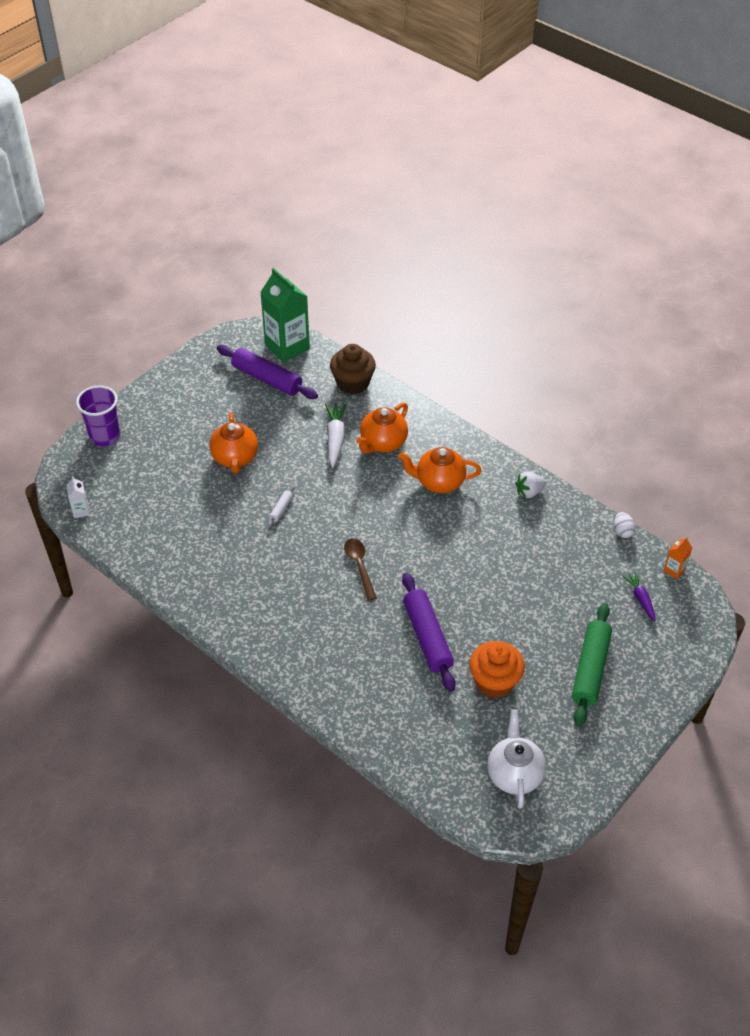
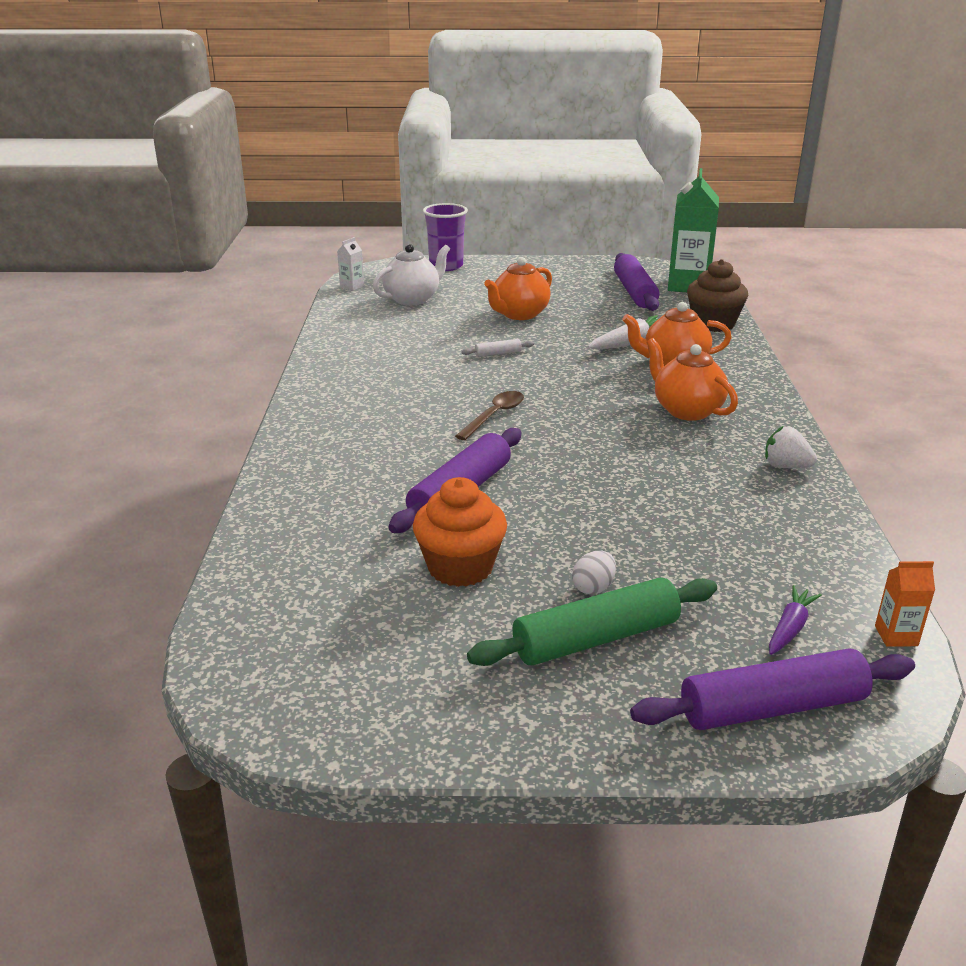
camera: 50 degrees right, 20 degrees down
white teapot [487,709,546,808] -> white teapot moved to [373,244,450,305]
white egg [614,512,636,538] -> white egg moved to [572,551,616,595]
none -> purple rolling pin [630,648,915,730]

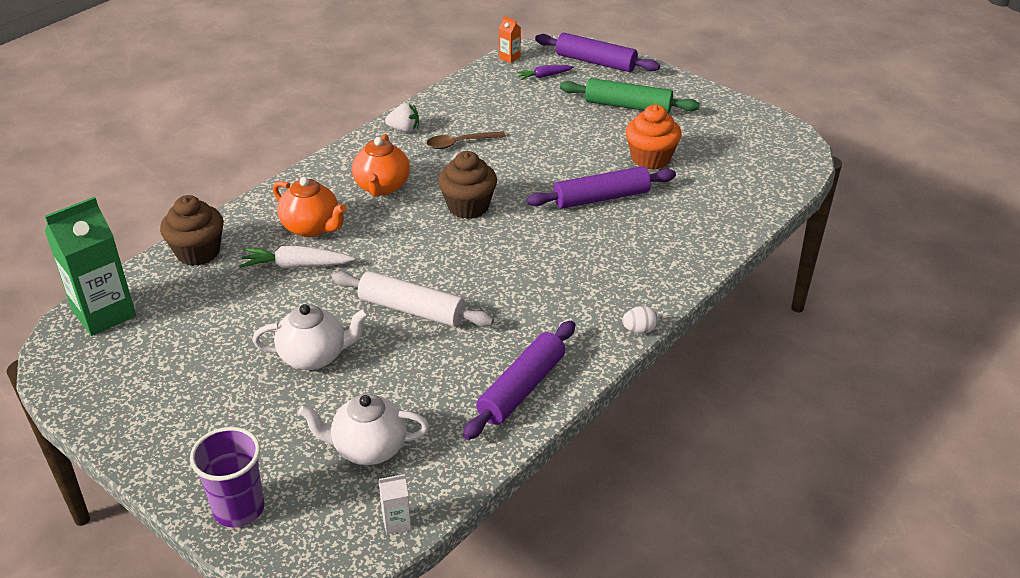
camera: 140 degrees left, 10 degrees up
brown spoon [455,391,524,440] -> brown spoon moved to [427,131,506,149]
white rolling pin [461,339,534,357] -> white rolling pin [332,271,494,327], size x2.28
orange teapot [484,257,552,320] -> white teapot [253,304,369,370]
white egg [572,551,616,595] -> white egg moved to [622,306,659,334]
purple rolling pin [614,253,659,311] -> purple rolling pin moved to [463,321,575,440]
white strawberry [765,426,817,468] -> white strawberry turned 60 degrees counterclockwise [385,103,419,132]
none -> brown cupcake [438,151,497,219]

